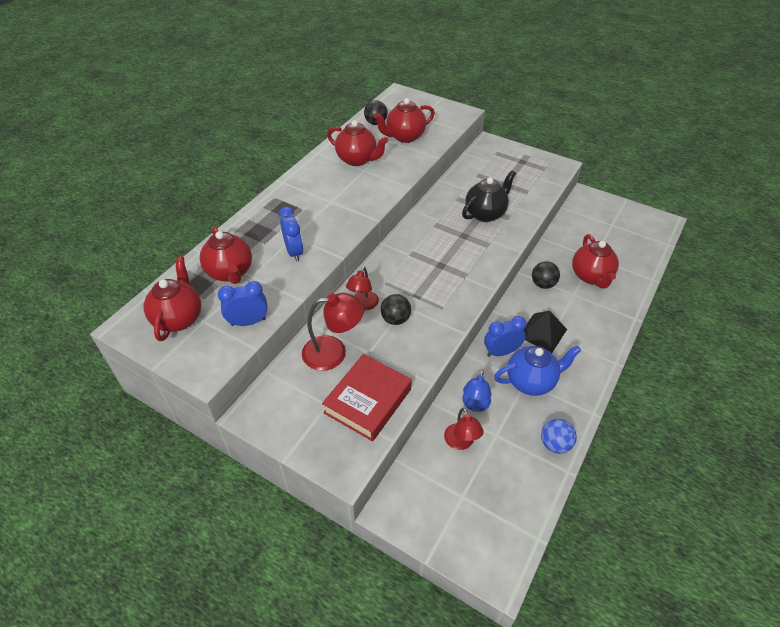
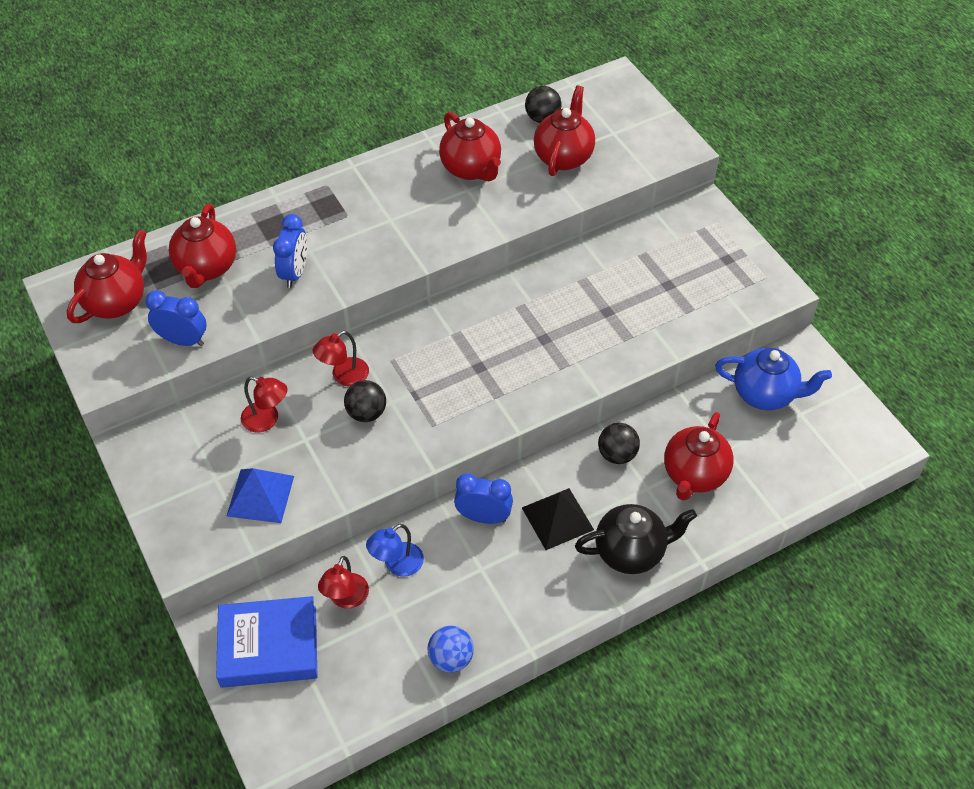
camera: 30 degrees right, 5 degrees up
red lamp [302,293,365,371] -> red lamp [241,376,287,432], size x0.65
red book [322,354,412,441] -> blue pyramid [227,468,294,523]
red teapot [374,98,435,143] -> red teapot turned 105 degrees clockwise [534,86,595,176]
black teapot [462,170,516,222] -> black teapot moved to [575,504,697,574]
blue teapot [494,346,581,396] -> blue teapot moved to [715,348,832,410]
none -> blue book [216,596,318,688]

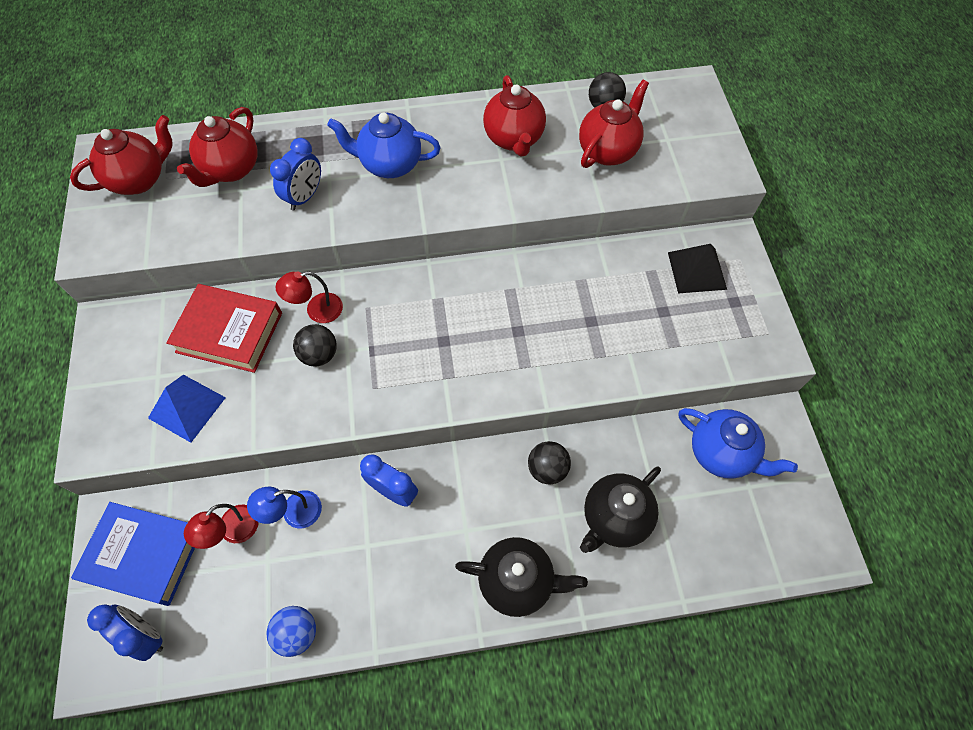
camera: 20 degrees right, 10 degrees up
blue clock [145,290,206,346] -> blue clock moved to [87,604,163,661]
red lamp [241,376,287,432] -> red book [166,284,282,373]
black pyramid [522,488,594,550] -> black pyramid moved to [668,244,727,294]
red teapot [664,412,734,501] -> black teapot [580,466,661,553]
none -> blue teapot [327,113,441,178]

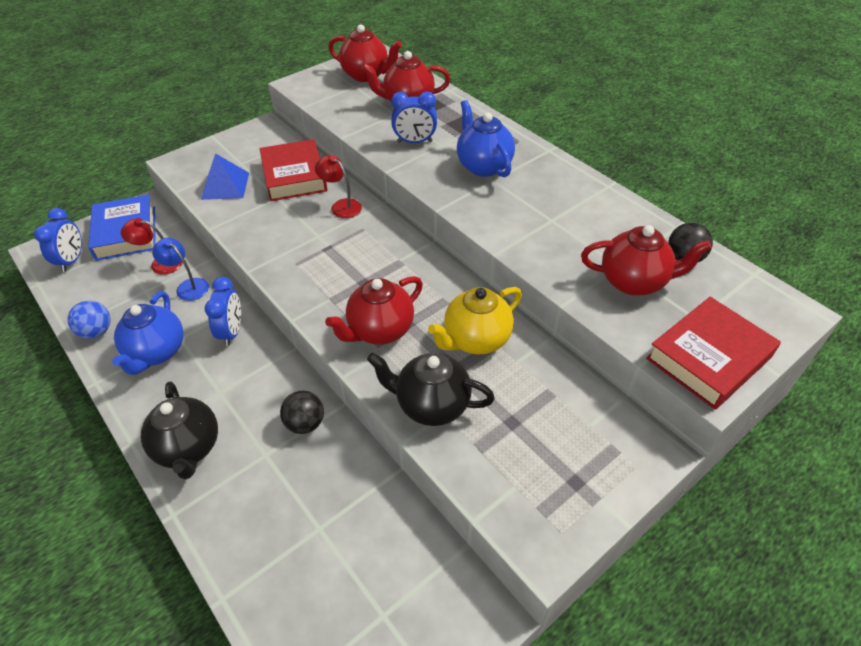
camera: 60 degrees right, 15 degrees down
black ball [293,324,337,367] -> none
red teapot [483,75,546,156] -> red teapot moved to [325,276,423,344]
black teapot [580,466,661,553] -> black teapot moved to [367,353,495,426]
black pyramid [668,244,727,294] -> none
blue teapot [679,408,798,479] -> blue teapot moved to [112,291,183,375]
none -> yellow teapot [428,287,522,354]
none -> red book [646,297,781,410]

